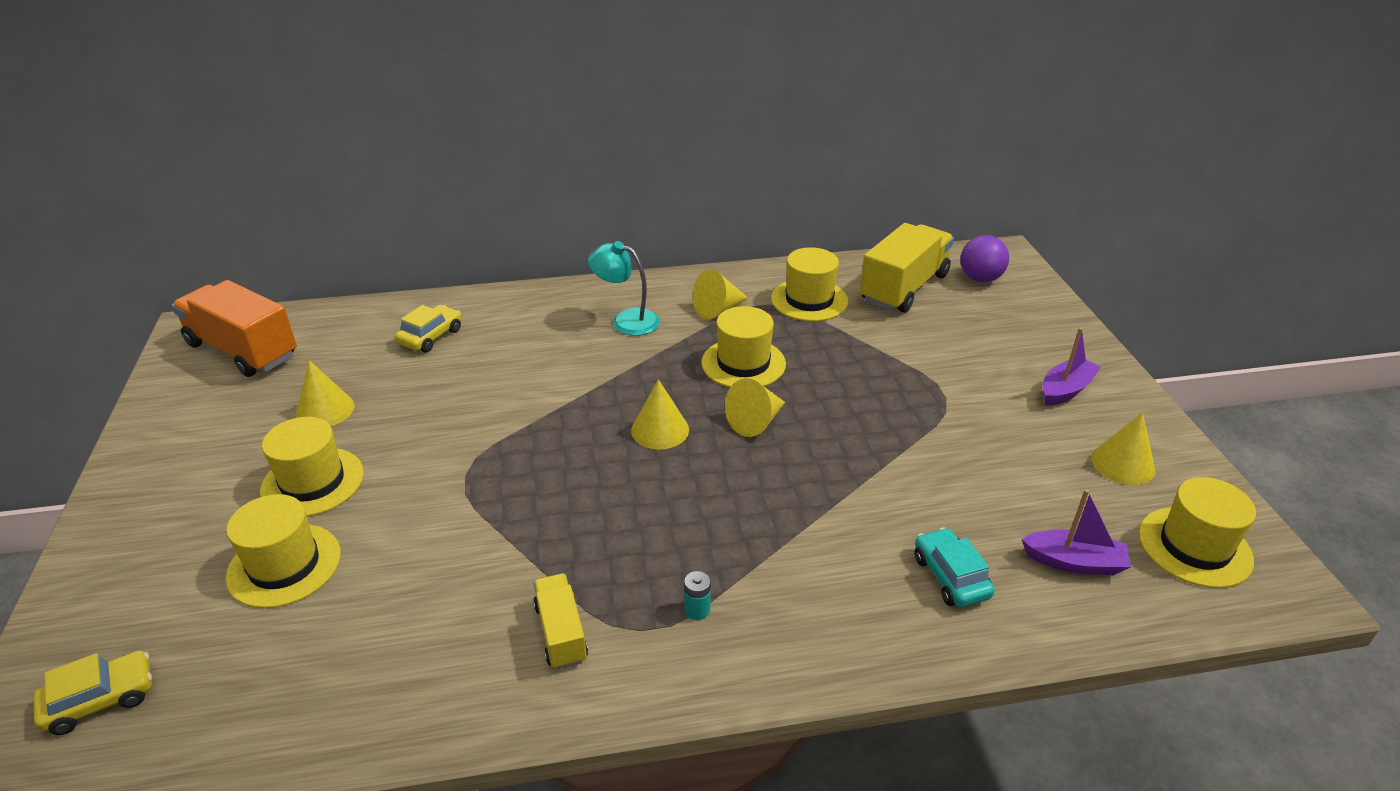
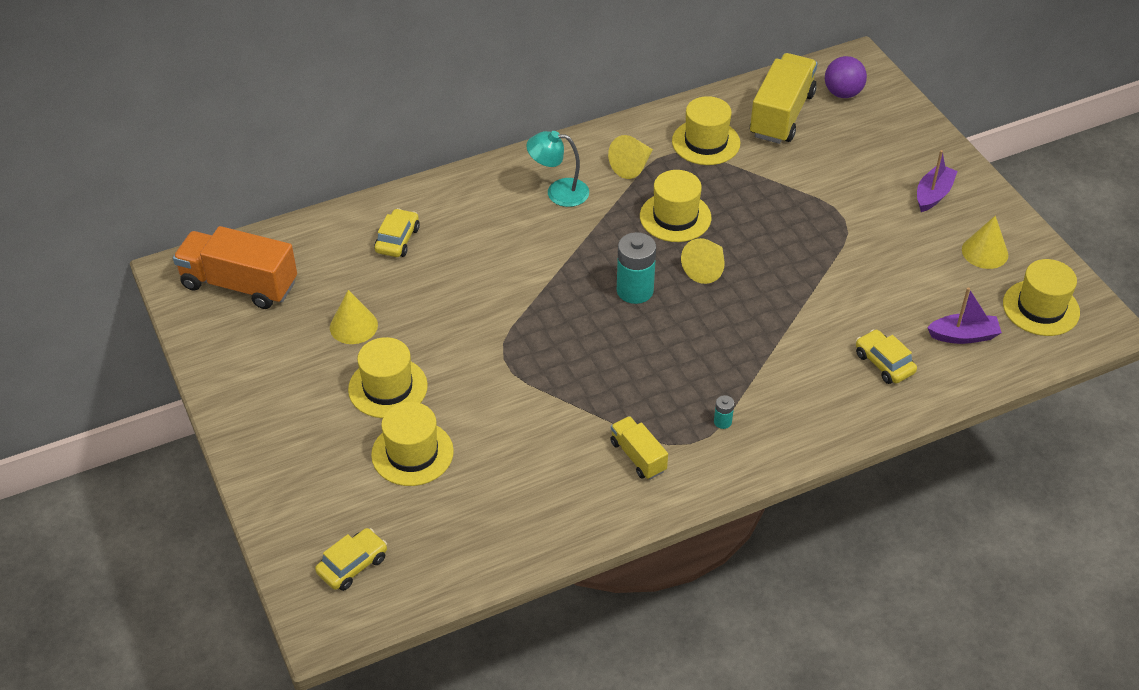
camera: 15 degrees left, 10 degrees up
yellow cone [631,379,689,450] -> turquoise battery [617,232,656,304]
turquoise car [914,528,995,607] -> yellow car [856,329,917,384]

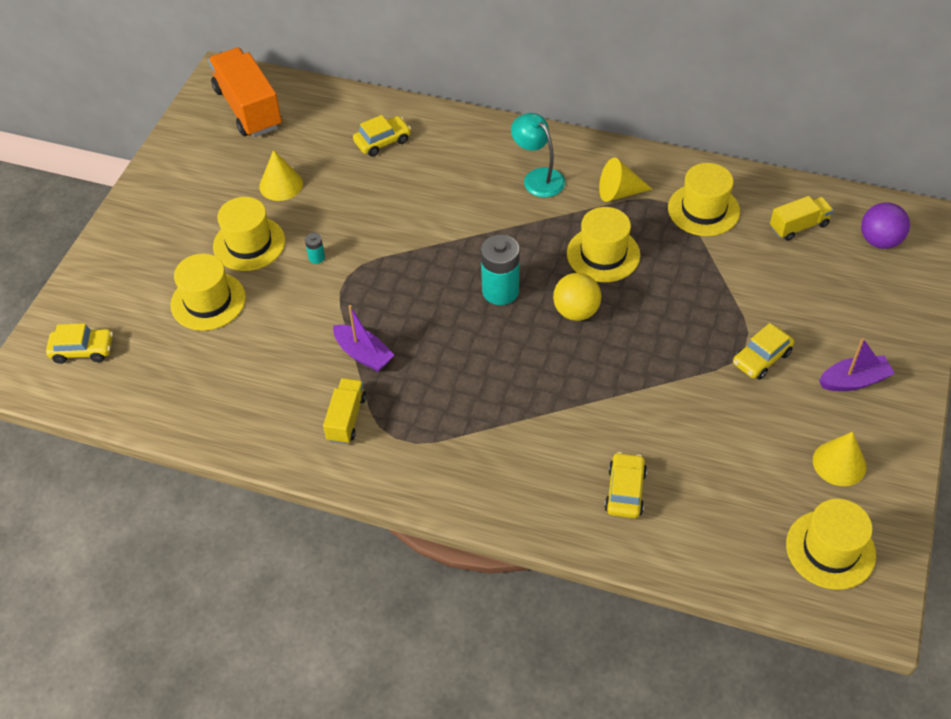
camera: 45 degrees right, 5 degrees up
yellow cone [681,238,725,284] -> yellow ball [553,273,601,321]
turquoise battery [714,395,734,429] -> turquoise battery moved to [305,233,325,264]
yellow truck [750,53,817,144] -> yellow truck [770,196,834,241], size x0.53
purple boat [927,287,1002,344] -> purple boat moved to [333,305,394,372]
none -> yellow car [733,323,794,380]

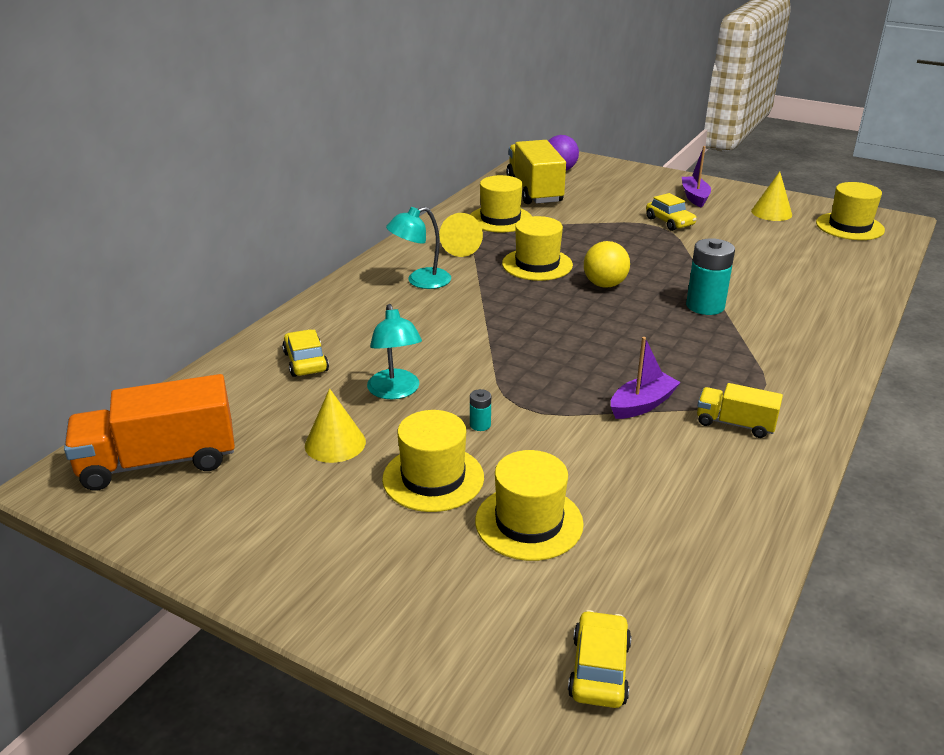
camera: 80 degrees left, 20 degrees down
turquoise battery [481,235,520,305] -> turquoise battery moved to [686,238,735,315]
yellow car [604,452,647,518] -> none
yellow truck [770,196,834,241] -> yellow truck [506,140,566,204], size x1.88
none -> turquoise lamp [367,304,422,399]

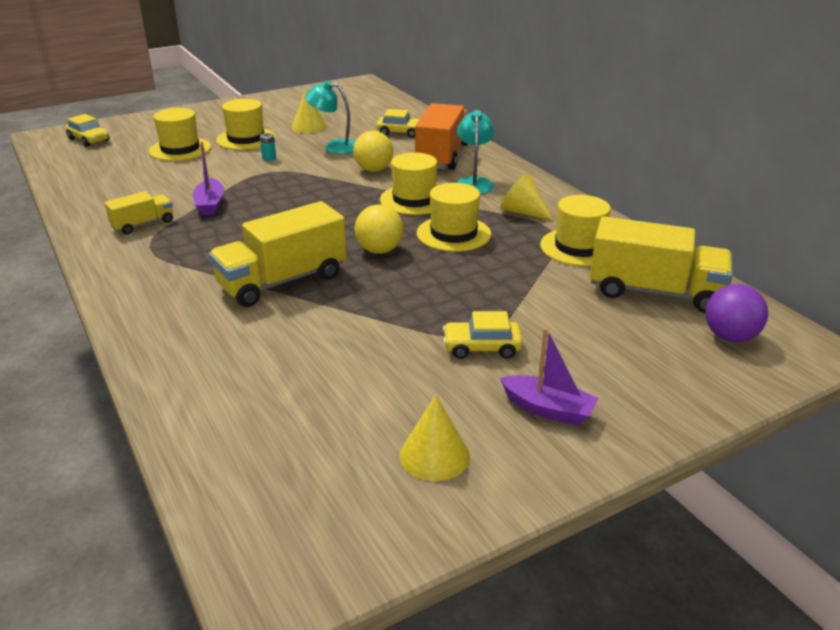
camera: 120 degrees right, 0 degrees up
orange truck [64,374,235,491] -> orange truck moved to [415,103,468,170]
turquoise battery [686,238,735,315] -> yellow truck [209,201,347,307]
yellow hat [816,182,885,240] -> yellow hat moved to [380,152,437,215]
none -> yellow ball [353,131,393,172]

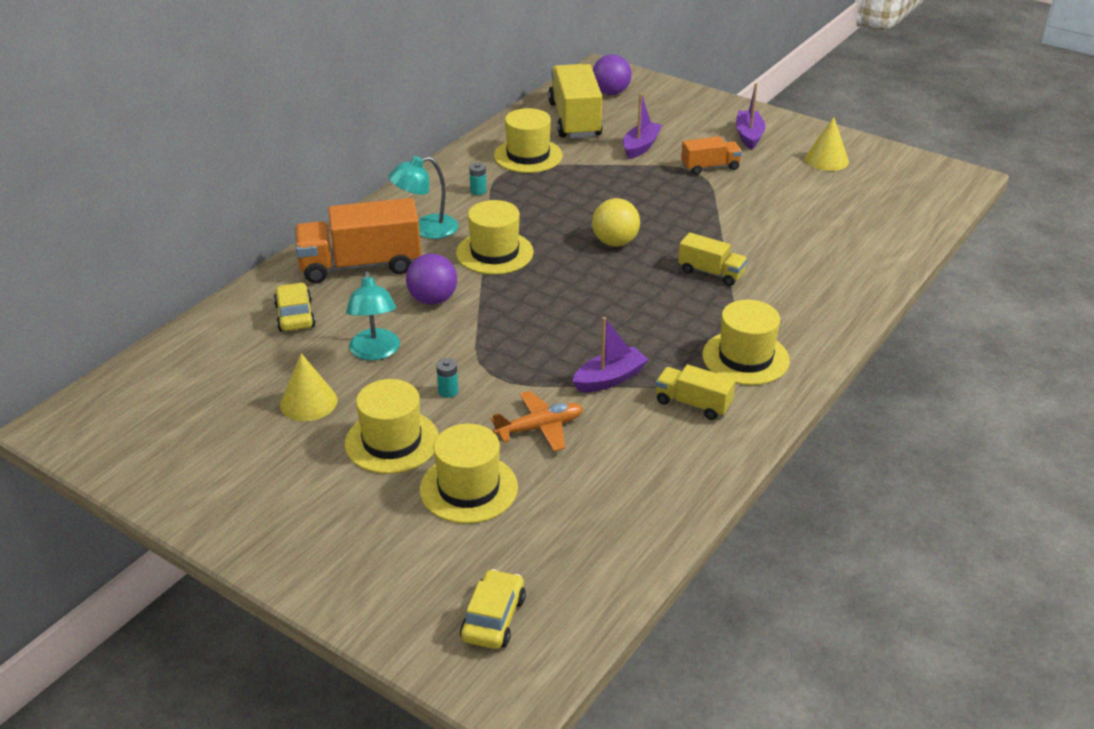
camera: 115 degrees left, 5 degrees up
yellow truck [209,201,347,307] -> yellow truck [678,232,747,286], size x0.53
yellow ball [353,131,393,172] -> purple ball [406,253,457,305]
yellow hat [417,183,491,252] -> yellow hat moved to [702,300,790,385]
yellow car [443,311,523,359] -> orange truck [681,136,742,175]
yellow cone [500,173,554,221] -> turquoise battery [469,163,486,195]
none -> orange plane [491,391,583,452]
none -> purple boat [623,93,663,159]

